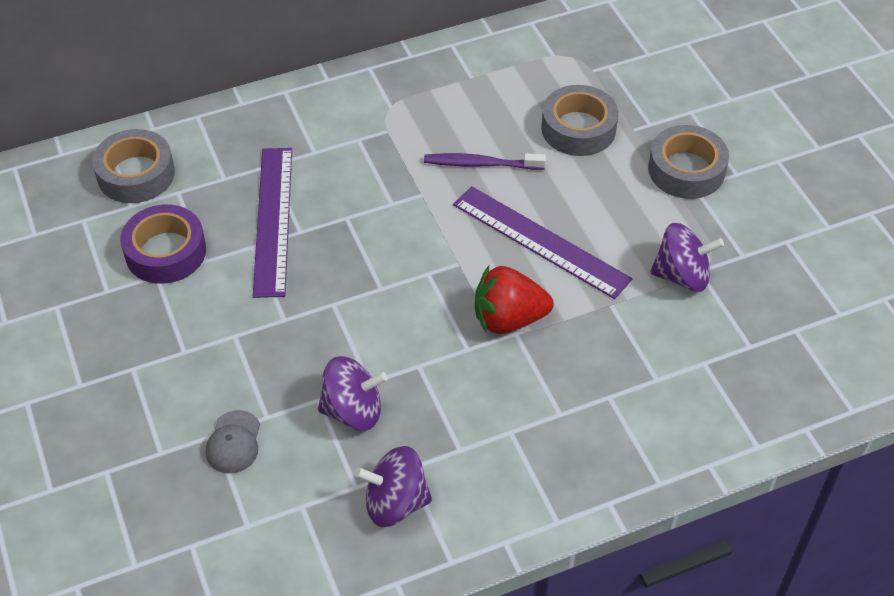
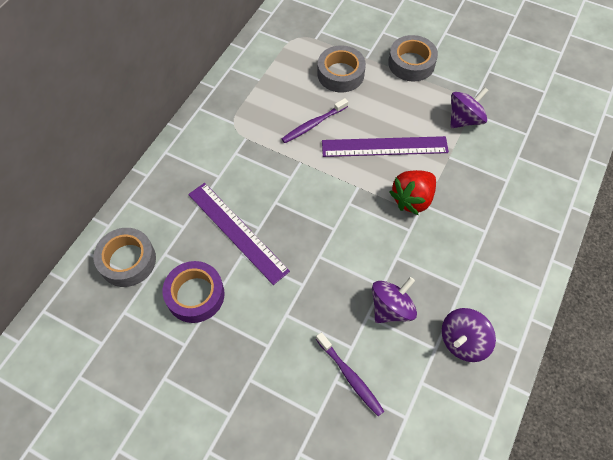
camera: 40 degrees left, 10 degrees up
grey cap [206,410,260,473] -> purple toothbrush [316,332,384,416]

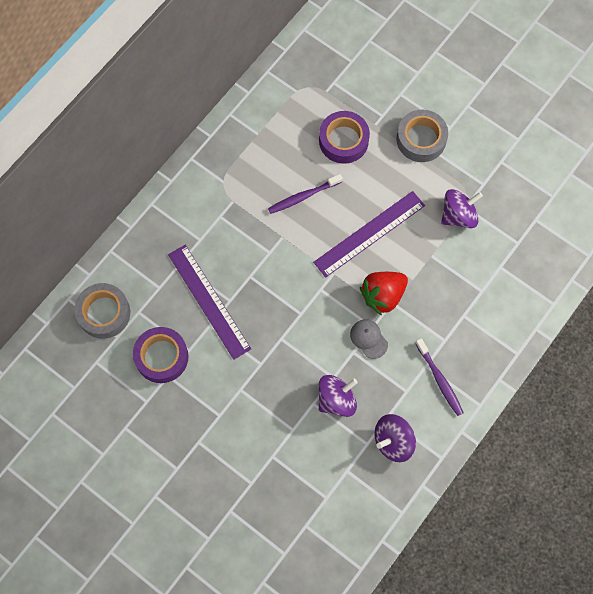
camera: 10 degrees right, 10 degrees up
purple toothbrush [316,332,384,416] -> purple toothbrush moved to [415,338,464,416]
grey tape [317,45,366,92] -> purple tape [319,111,370,164]
purple ruler [322,136,449,157] -> purple ruler turned 45 degrees counterclockwise [313,191,425,277]
none -> grey cap [350,319,388,359]

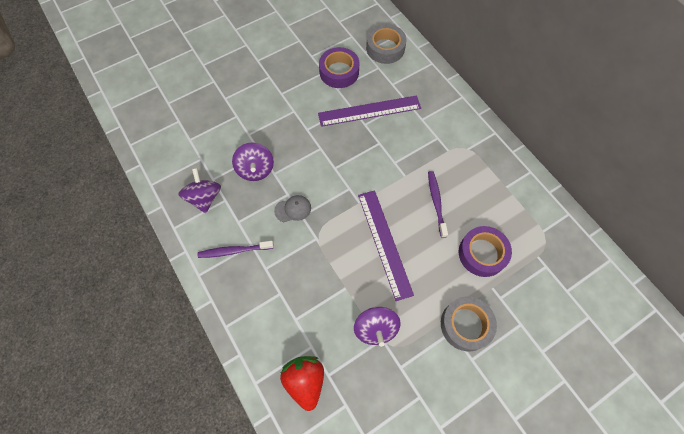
camera: 110 degrees right, 5 degrees down
red strawberry [360,272,408,316] -> red strawberry moved to [280,356,324,411]

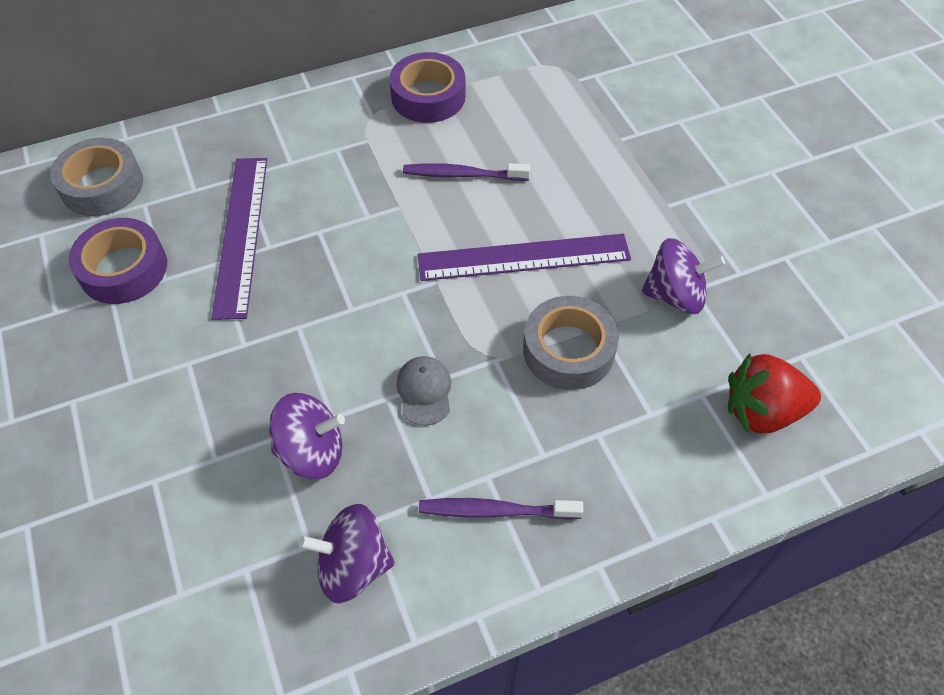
camera: 80 degrees left, 10 degrees down
purple toothbrush [198,241,274,258] -> purple toothbrush turned 90 degrees clockwise [419,498,583,520]
grey tape [441,296,497,351] -> grey tape moved to [523,296,619,390]
purple tape [459,226,512,277] -> purple tape moved to [389,52,466,123]

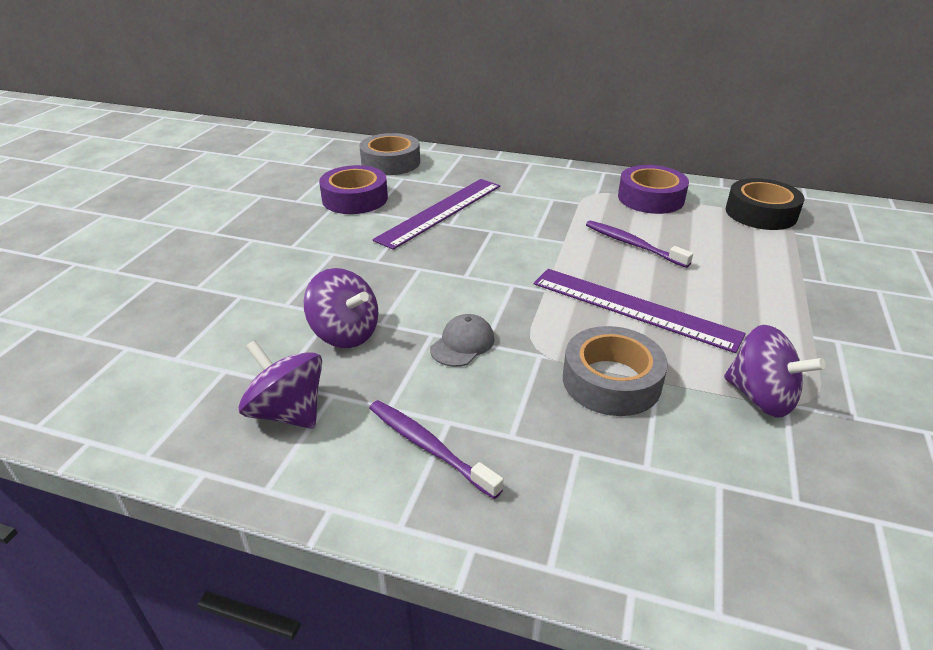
camera: 40 degrees right, 20 degrees down
red strawberry [728,353,821,433] -> none
none -> black tape [726,178,804,230]

